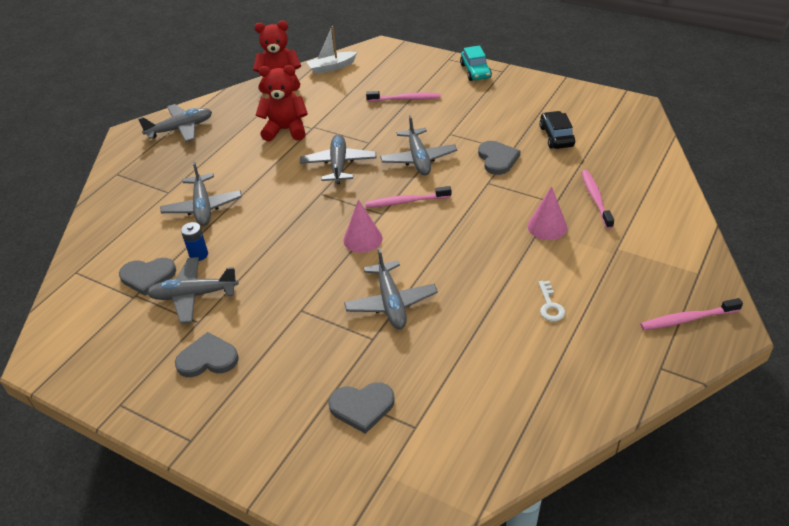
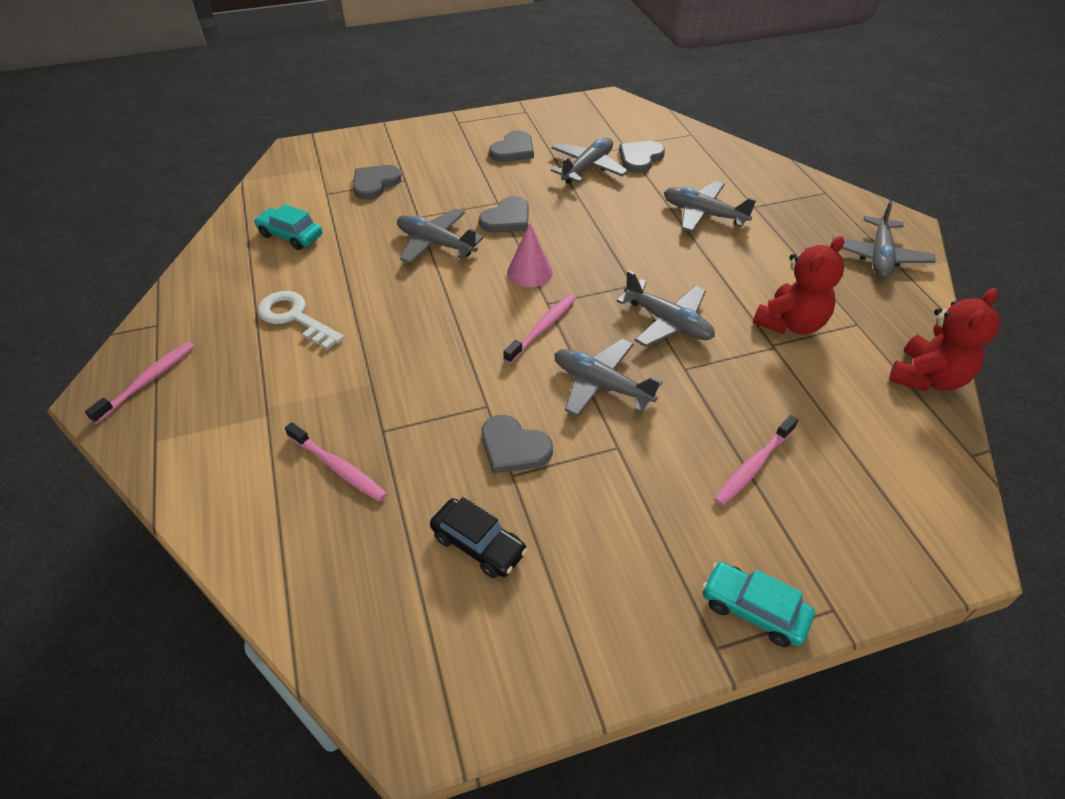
camera: 130 degrees right, 5 degrees up
blue battery [181,222,208,261] -> none
white boat [307,26,357,74] -> none
pink cone [527,186,567,240] -> none
white key [538,281,565,321] -> white key [258,291,344,350], size x1.73
none -> turquoise car [254,204,322,250]
none -> grey heart [479,196,529,233]

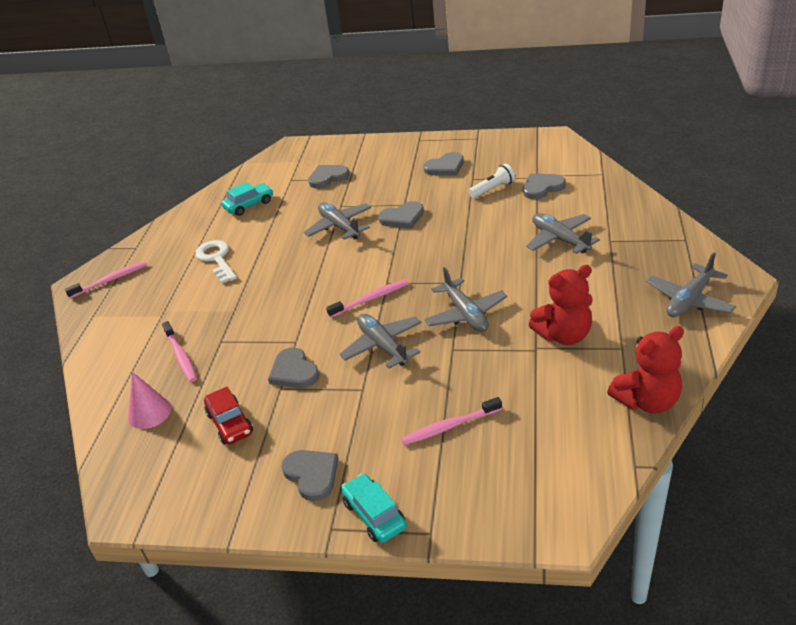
camera: 30 degrees right, 10 degrees down
turquoise car [254,204,322,250] -> turquoise car turned 90 degrees clockwise [222,182,273,216]
black car [430,497,528,578] -> red car [204,387,253,445]
pink cone [507,223,553,287] -> pink cone moved to [128,372,171,429]
grey plane [551,138,628,184] -> white flashlight [469,164,515,198]
none -> grey heart [282,450,338,501]

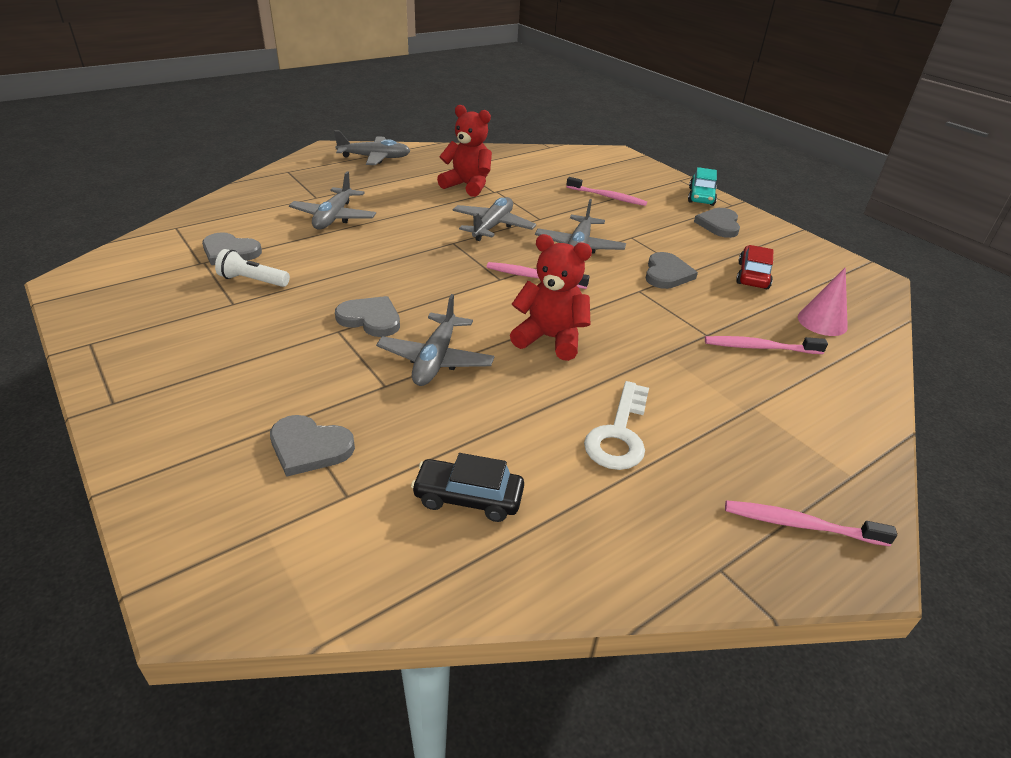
camera: 140 degrees left, 0 degrees up
pink toothbrush [162,321,197,382] -> pink toothbrush turned 105 degrees counterclockwise [705,336,828,354]
turquoise car [222,182,273,216] -> black car [411,453,524,522]
grey heart [423,152,464,176] -> none
red teddy bear [607,326,684,414] -> red teddy bear moved to [510,234,592,361]

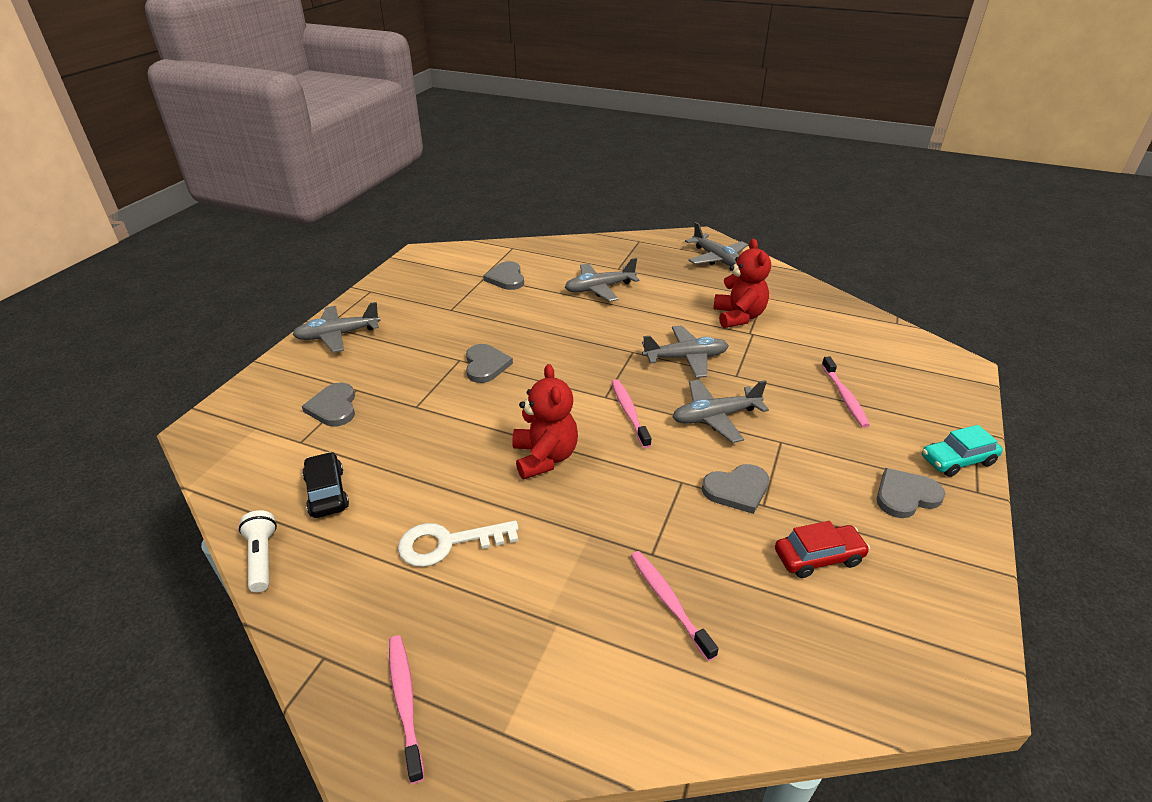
camera: 60 degrees right, 0 degrees up
white flashlight [215,249,290,287] -> white flashlight moved to [239,510,277,592]
grey plane [376,294,495,386] -> grey plane moved to [292,302,380,353]
pink cone [798,267,848,336] -> none

